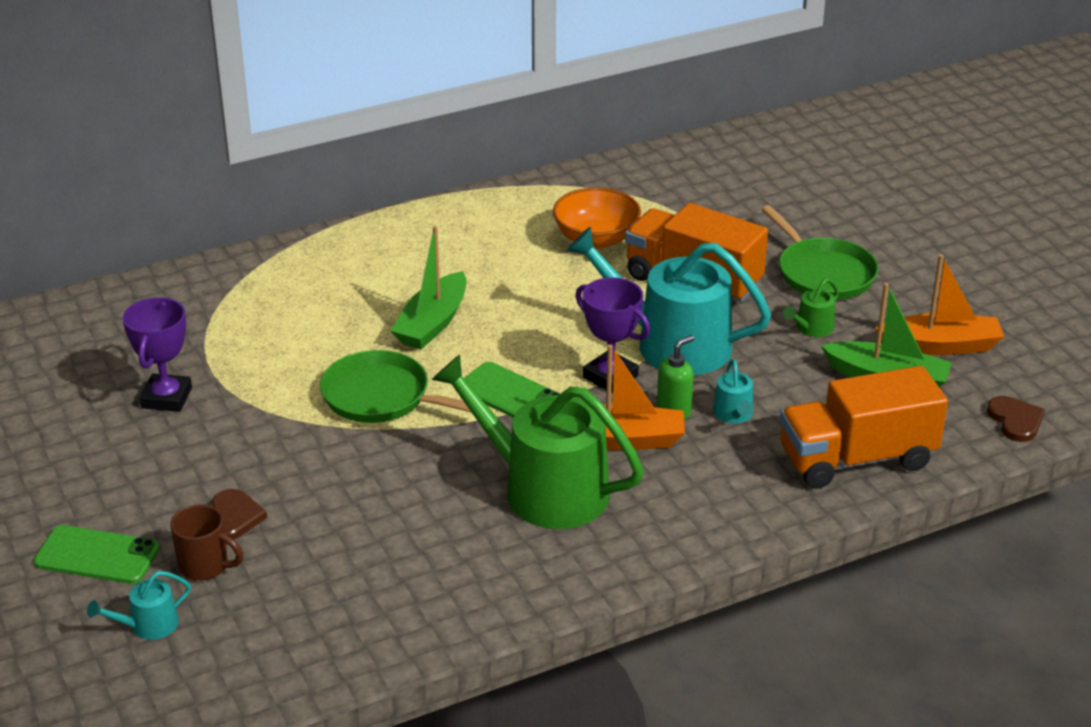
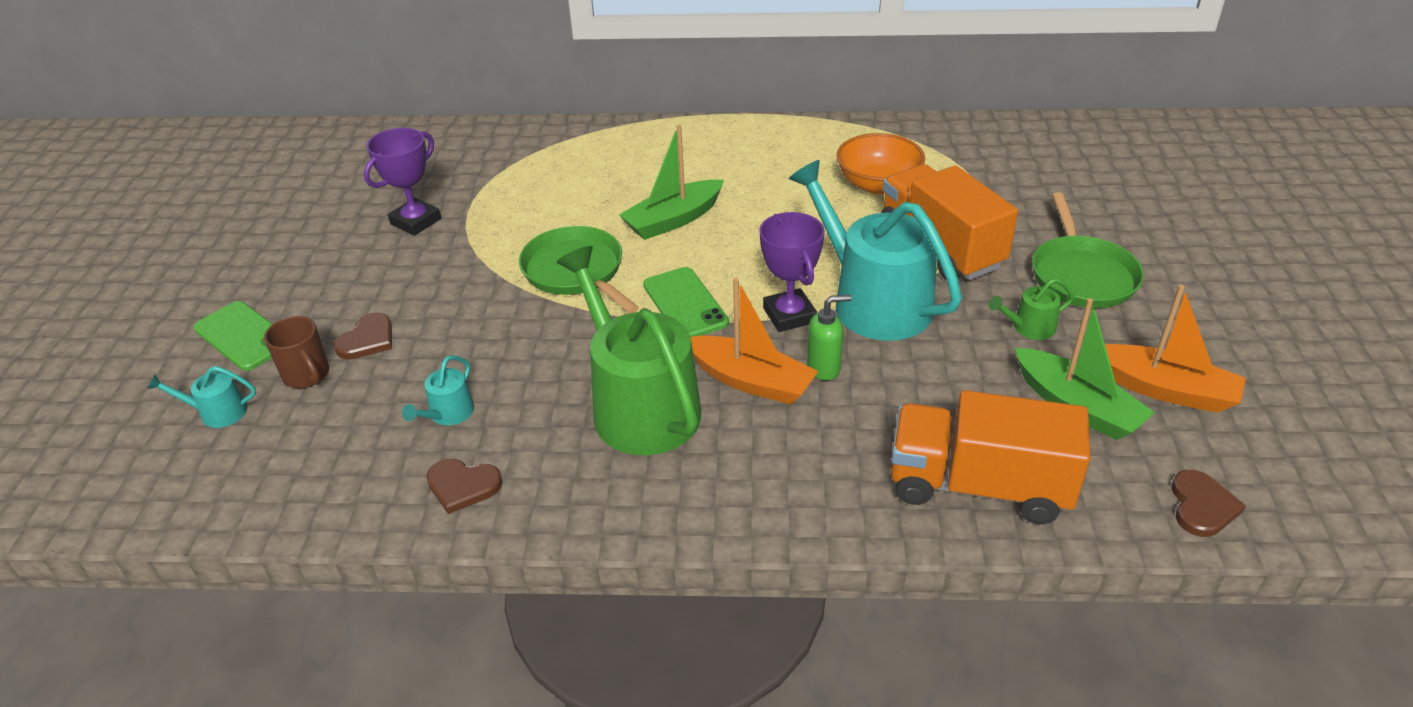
camera: 30 degrees right, 5 degrees up
turquoise watering can [713,359,753,424] -> turquoise watering can moved to [402,355,474,425]
none -> brown heart [426,459,502,514]

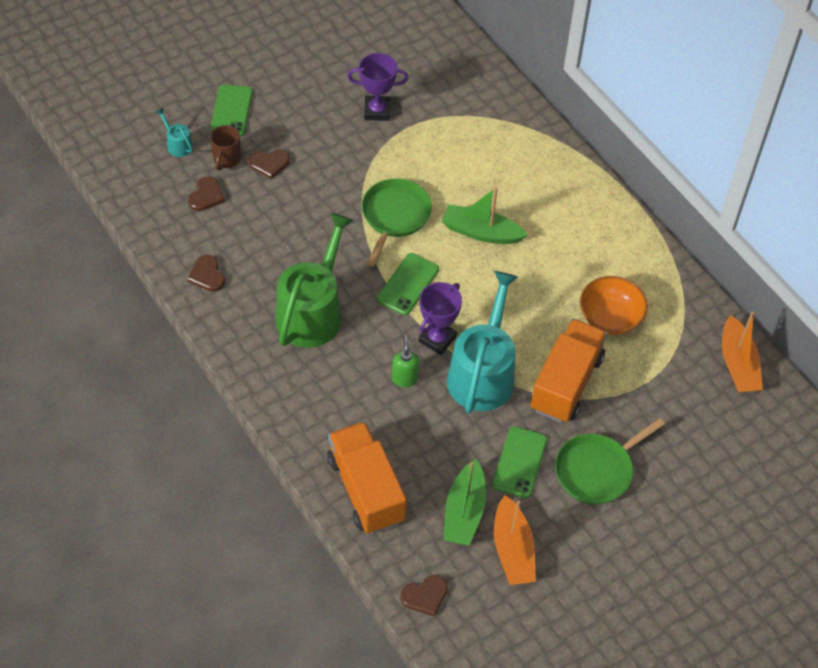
camera: 50 degrees right, 15 degrees up
turquoise watering can [402,355,474,425] -> none
orange boat [690,278,818,405] -> orange boat moved to [722,312,763,392]
green soap dispenser [807,294,852,380] -> green soap dispenser turned 135 degrees counterclockwise [392,335,419,387]
green watering can [989,278,1074,340] -> green phone [492,426,547,498]
none -> brown heart [188,176,225,211]

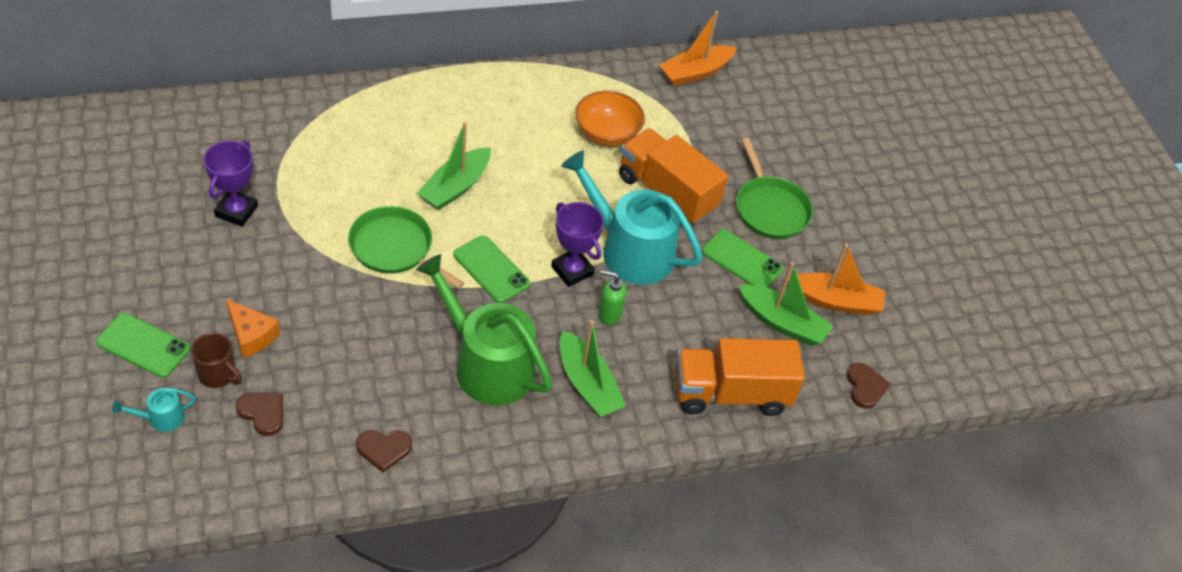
camera: 75 degrees left, 5 degrees down
brown heart [248,150,290,179] -> orange cheese [226,299,280,358]
orange boat [722,312,763,392] -> orange boat turned 135 degrees clockwise [659,11,737,86]
none -> green boat [560,320,626,417]

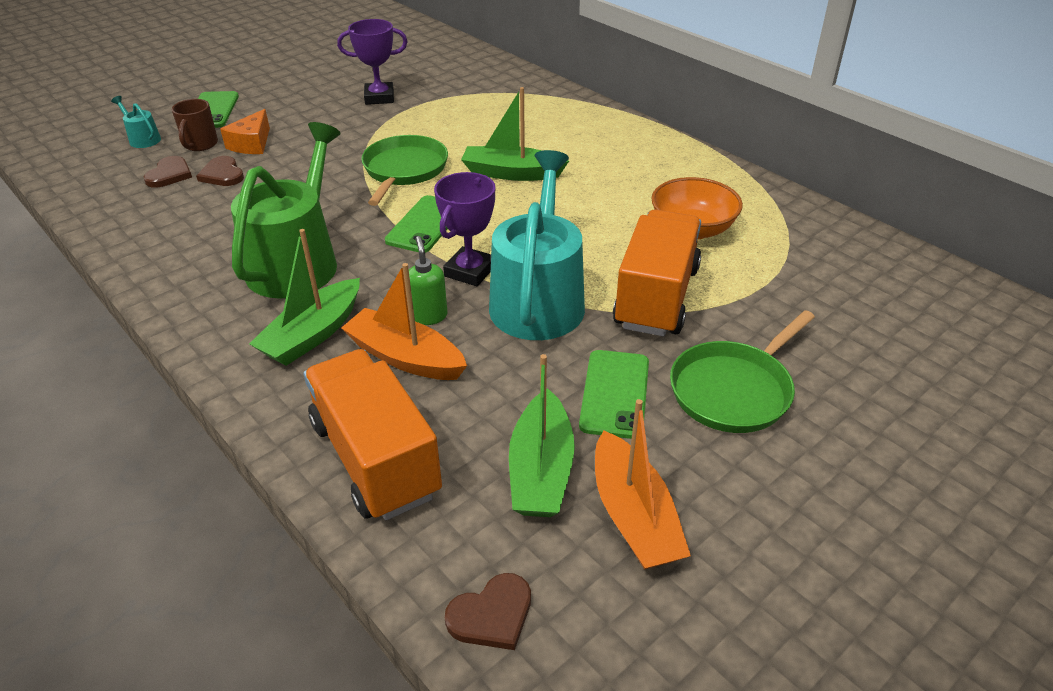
camera: 70 degrees right, 10 degrees down
brown heart [356,430,412,473] -> brown heart moved to [196,156,244,186]
orange boat [659,11,737,86] -> orange boat moved to [341,263,467,380]

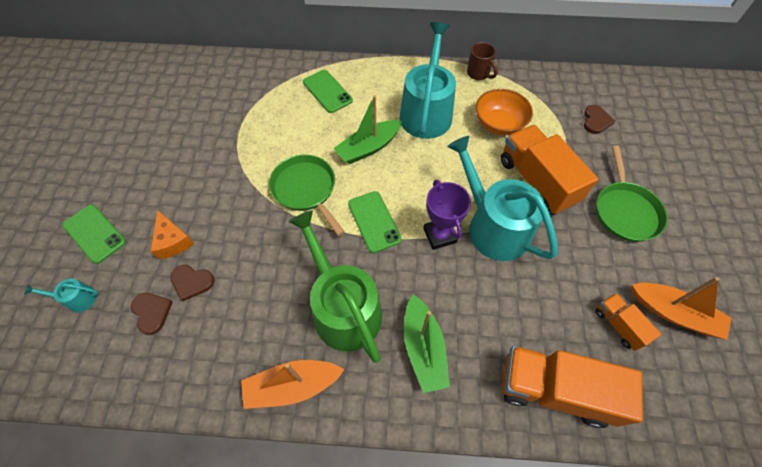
camera: 45 degrees left, 20 degrees up
brown mug [172,99,218,151] -> brown mug moved to [467,42,498,80]
purple trophy [337,19,408,105] -> none
orange boat [341,263,467,380] -> orange boat moved to [241,360,345,409]
green soap dispenser [409,236,448,325] -> none
brown heart [445,573,531,650] -> brown heart moved to [584,105,615,134]
green boat [509,354,575,517] -> orange truck [595,293,661,351]
green phone [579,350,649,439] -> green phone moved to [303,70,353,113]
none -> turquoise watering can [400,22,456,139]

